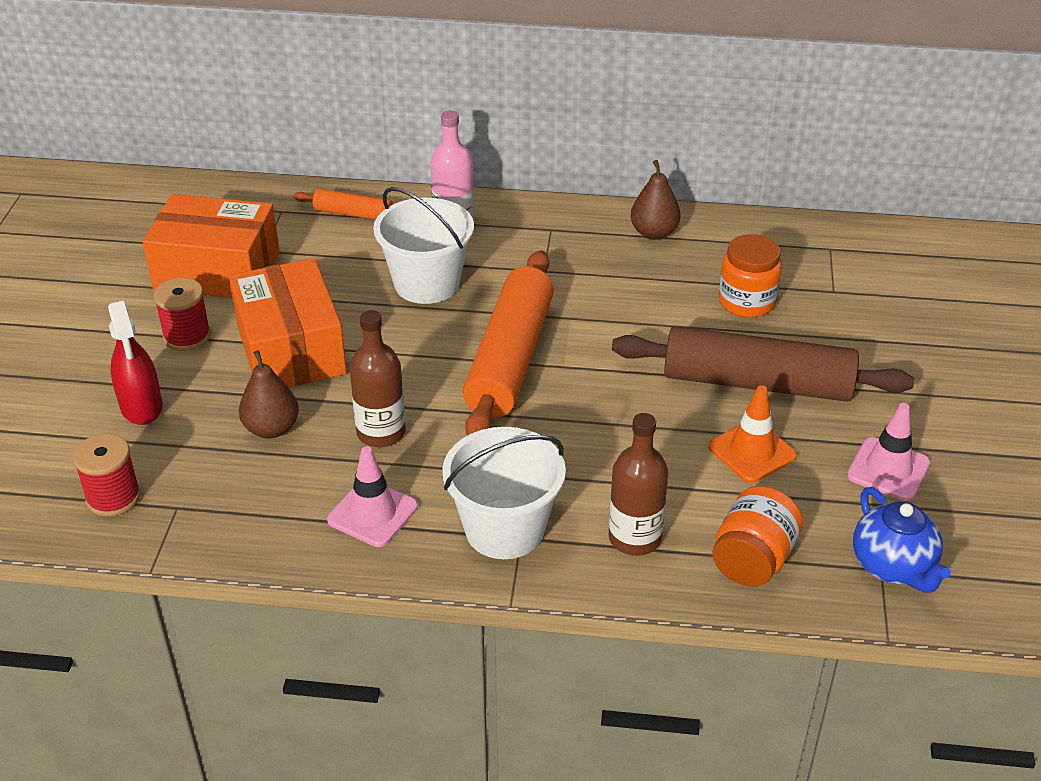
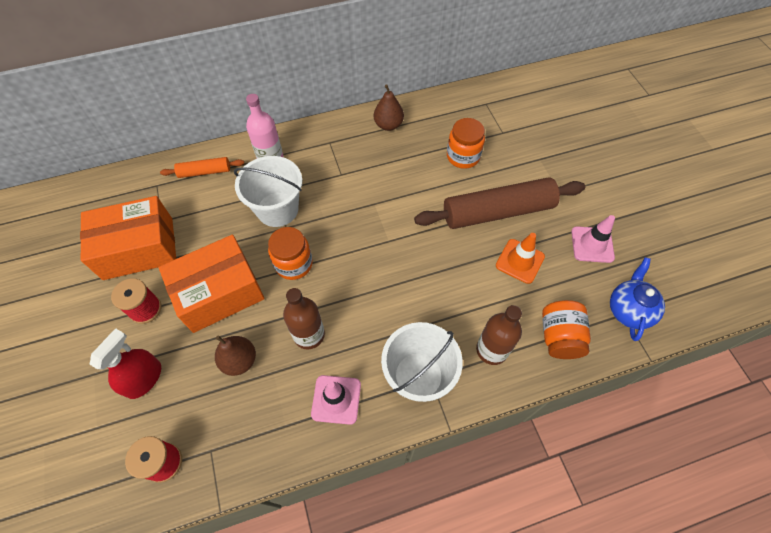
camera: 25 degrees left, 20 degrees up
red spray bottle [108,301,163,425] -> red spray bottle turned 105 degrees counterclockwise [90,328,161,399]
orange box [229,258,347,387] -> orange box turned 75 degrees counterclockwise [158,235,265,333]
orange rolling pin [463,250,554,436] -> none
blue teapot [853,487,951,593] -> blue teapot turned 120 degrees counterclockwise [610,257,665,341]
none -> orange jar [268,227,313,280]

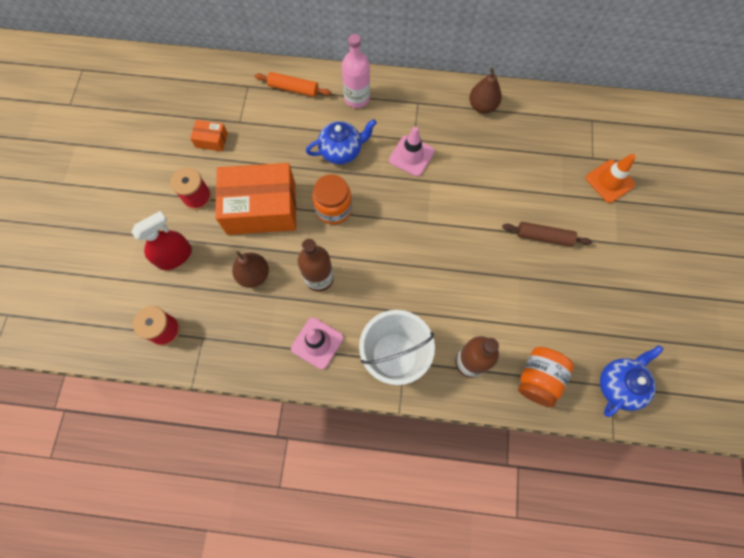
camera: 25 degrees right, 10 degrees up
orange box [80,196,176,280] -> orange box [190,120,228,151], size x0.43
white bucket [234,156,302,227] -> blue teapot [306,119,377,164]
brown rolling pin [414,177,585,229] -> brown rolling pin [502,222,592,247], size x0.49
orange jar [447,118,485,169] -> none
orange traffic cone [496,233,545,284] -> orange traffic cone moved to [586,154,636,203]
pink traffic cone [571,215,615,263] -> pink traffic cone moved to [389,127,434,176]

